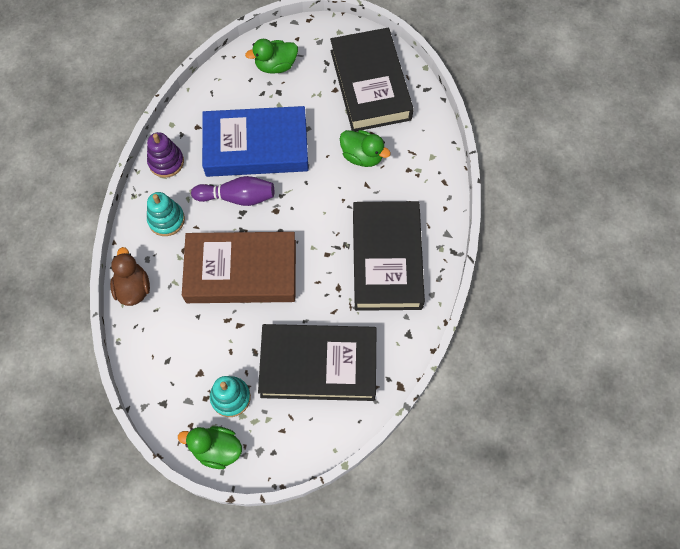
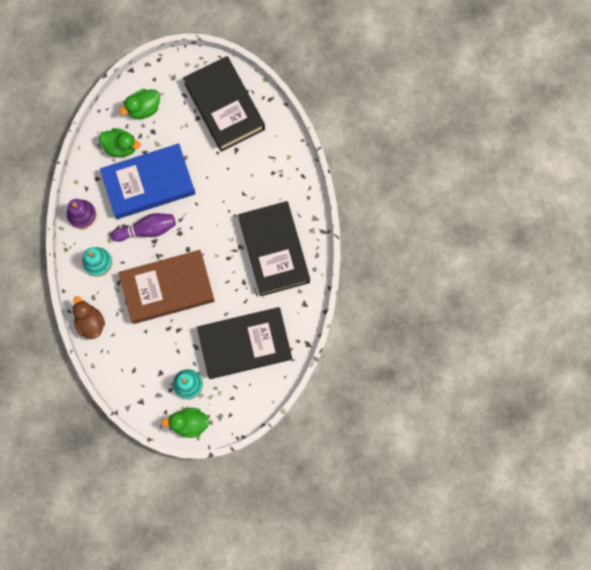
camera: 15 degrees left, 10 degrees up
green duck [340,130,391,167] -> green duck moved to [99,128,141,157]

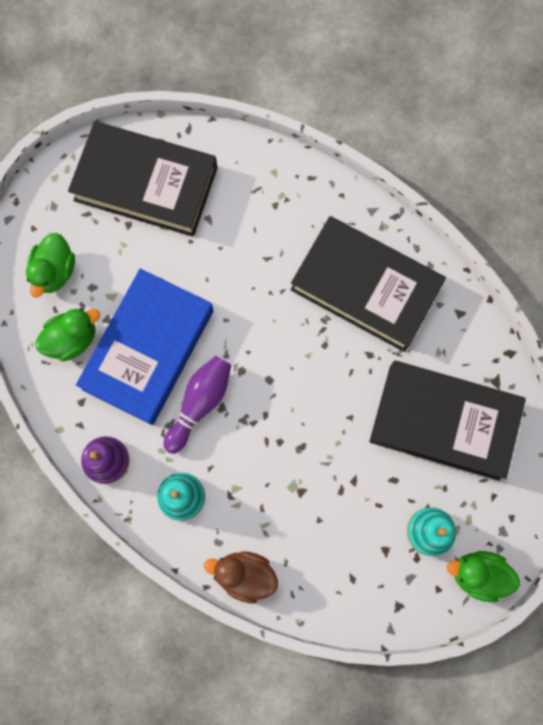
camera: 45 degrees left, 0 degrees up
brown book [119,250,215,324] -> none
green duck [162,408,209,438] -> green duck turned 60 degrees clockwise [447,551,520,602]
black book [197,307,292,379] -> black book turned 75 degrees clockwise [369,360,526,480]

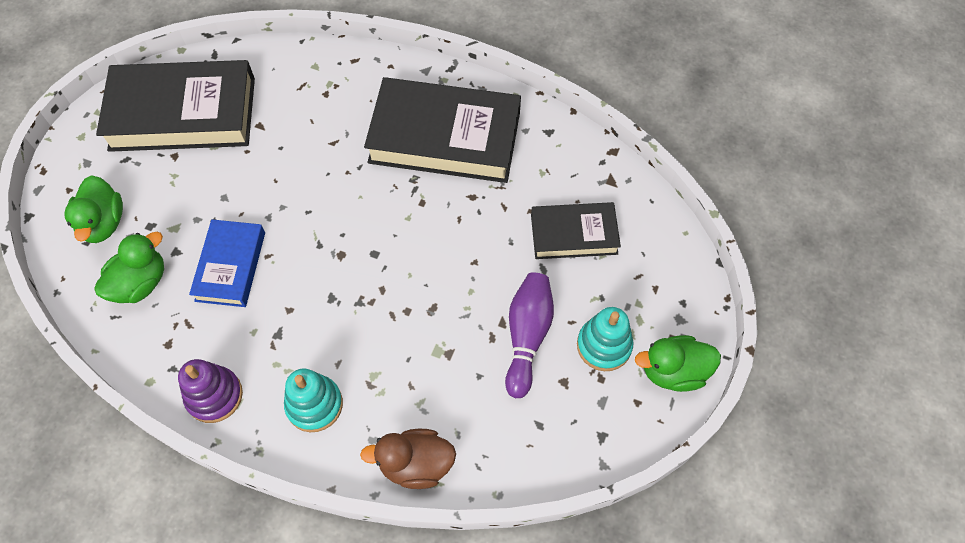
camera: 20 degrees left, 15 degrees down
blue book [76,269,214,425] -> blue book [189,219,265,307], size x0.56
purple bowling pin [163,356,231,454] -> purple bowling pin moved to [505,272,554,398]
black book [369,360,526,480] -> black book [531,202,621,259], size x0.56

